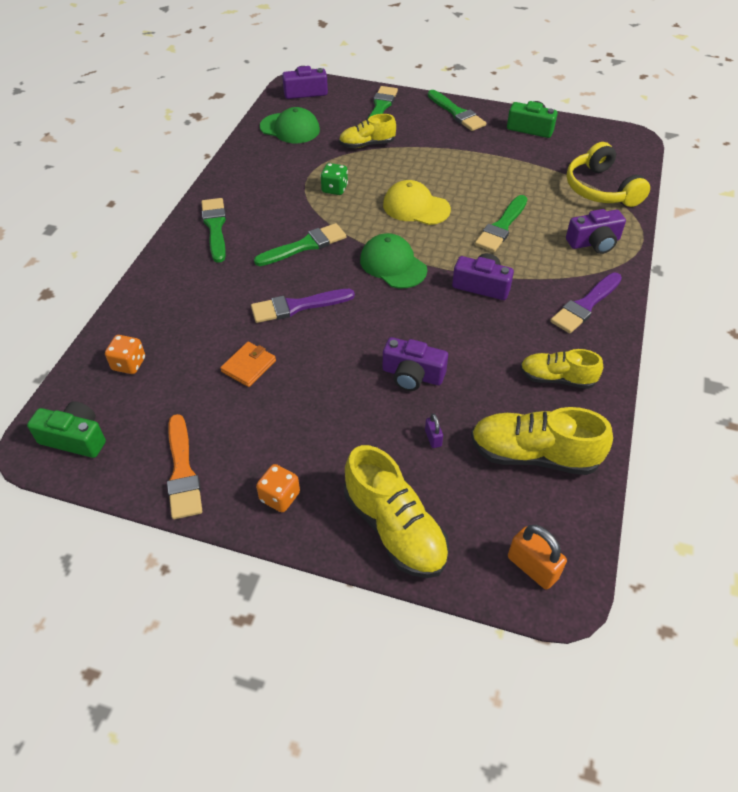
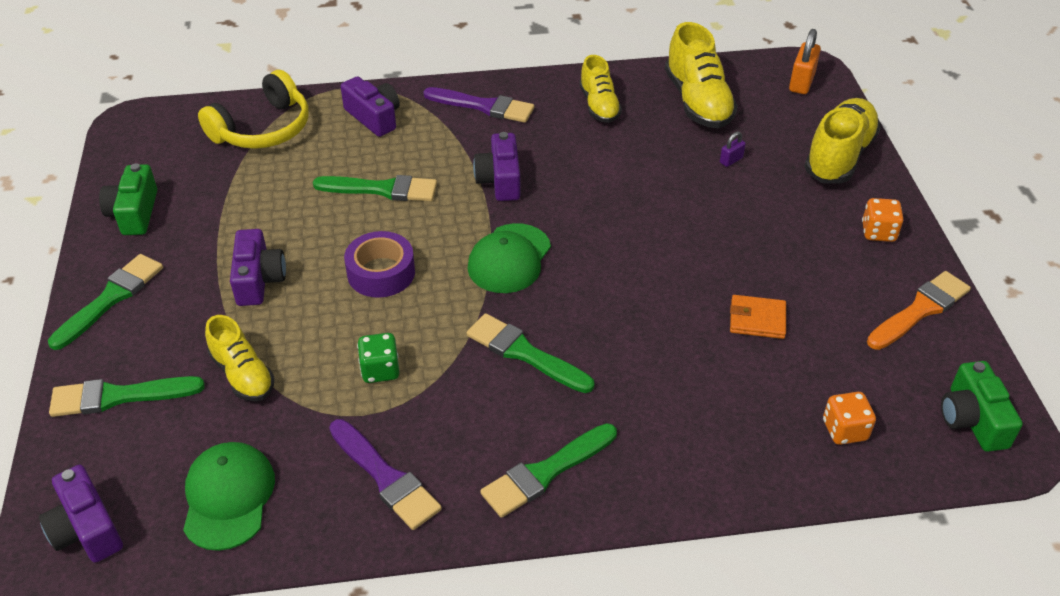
camera: 115 degrees left, 5 degrees down
purple brush [251,289,355,323] -> purple brush moved to [329,419,442,530]
yellow cap [383,180,451,225] -> purple tape [344,231,415,298]
purple camera [383,337,448,391] -> purple camera moved to [230,229,286,306]

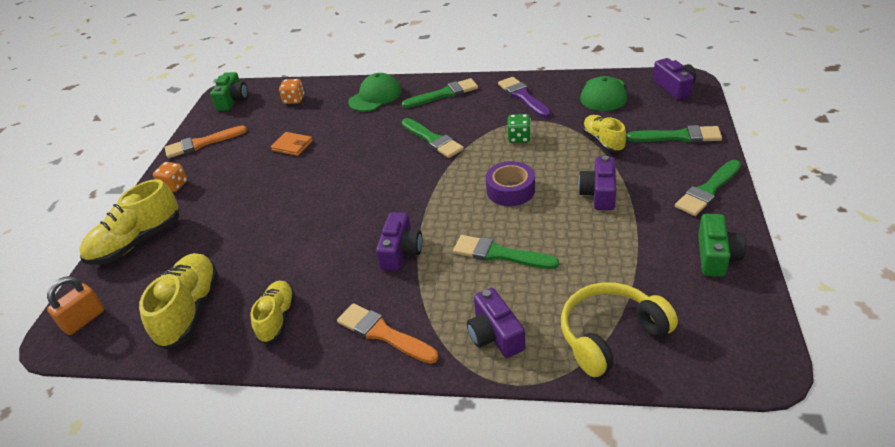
camera: 160 degrees left, 5 degrees down
purple brush [423,87,534,123] -> orange brush [337,303,439,364]
green cap [467,223,551,293] -> green cap moved to [348,73,401,112]
purple padlock [720,131,746,167] -> none

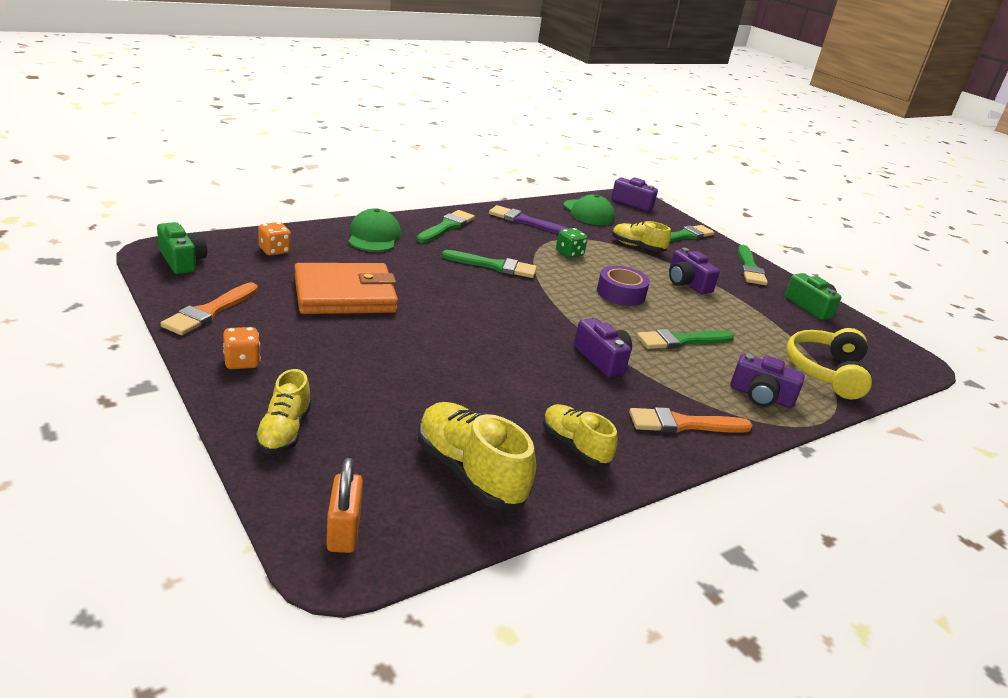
camera: 50 degrees left, 10 degrees down
yellow shoe [79,179,179,265] -> yellow shoe [255,369,311,454], size x0.64
orange wallet [271,132,313,156] -> orange wallet [294,263,398,314], size x2.22

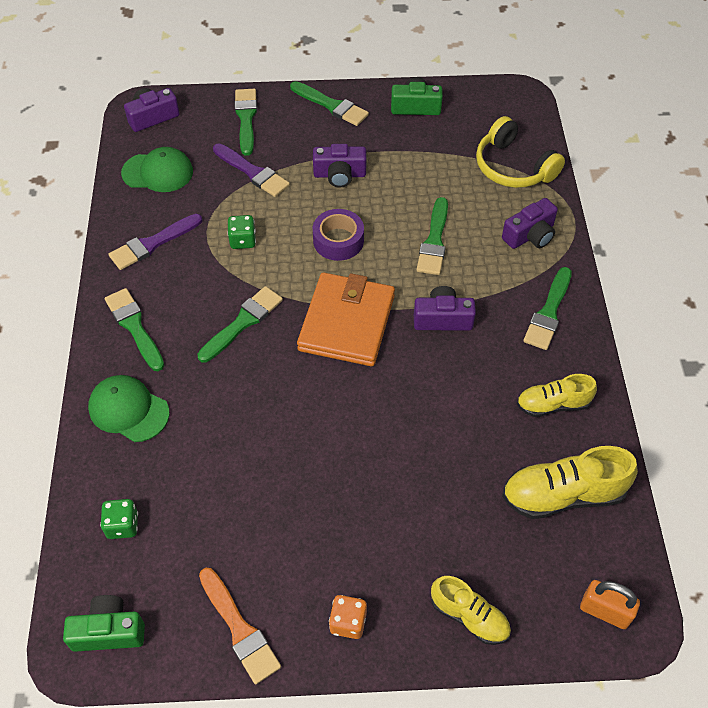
camera: 55 degrees left, 25 degrees up
orange dice [258,222,291,256] -> green dice [100,499,138,539]
orange wallet [294,263,398,314] -> orange wallet moved to [297,272,395,366]
yellow shoe [612,221,671,252] -> purple brush [213,143,290,197]
orange brush [629,407,753,433] -> green brush [523,267,572,350]

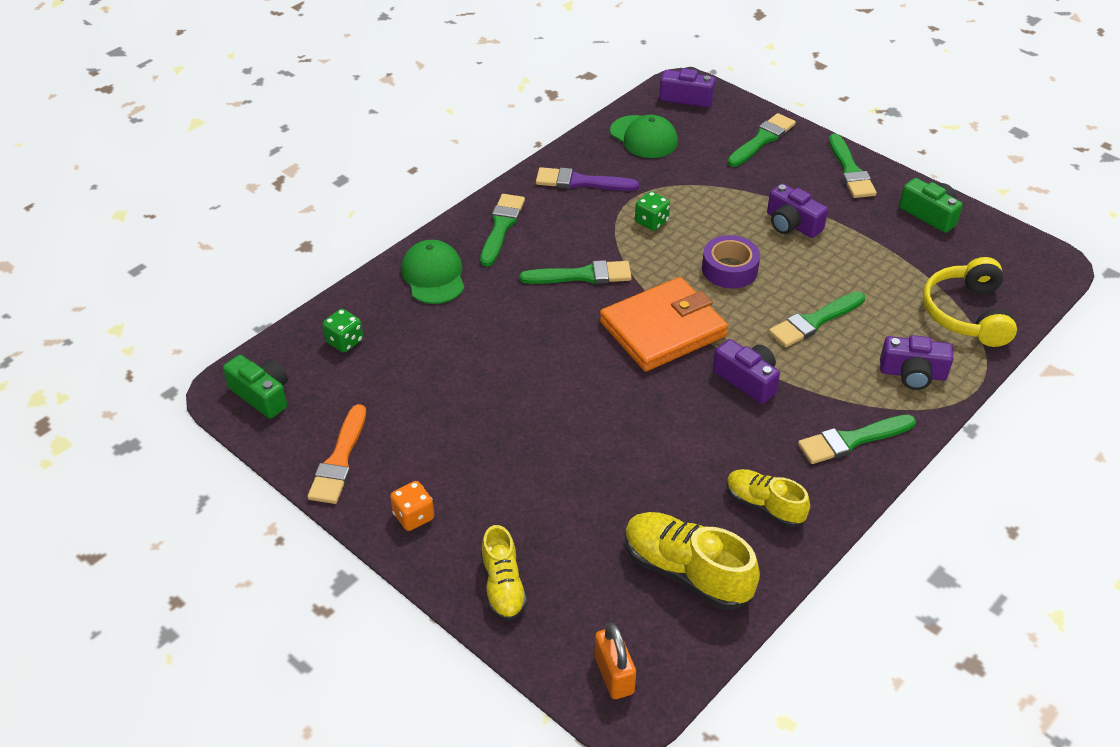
camera: 45 degrees right, 10 degrees down
purple brush [213,143,290,197] -> none

